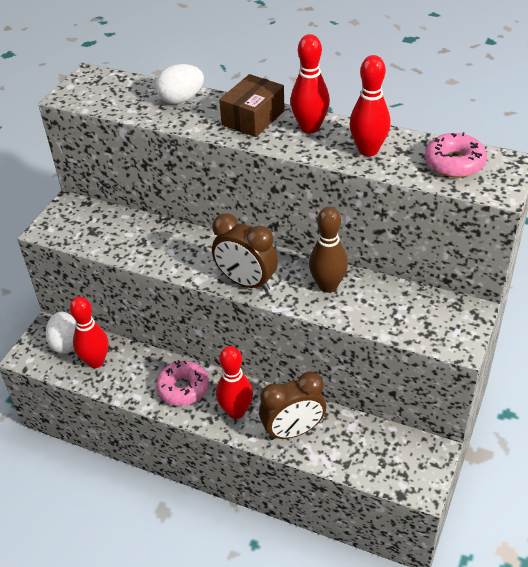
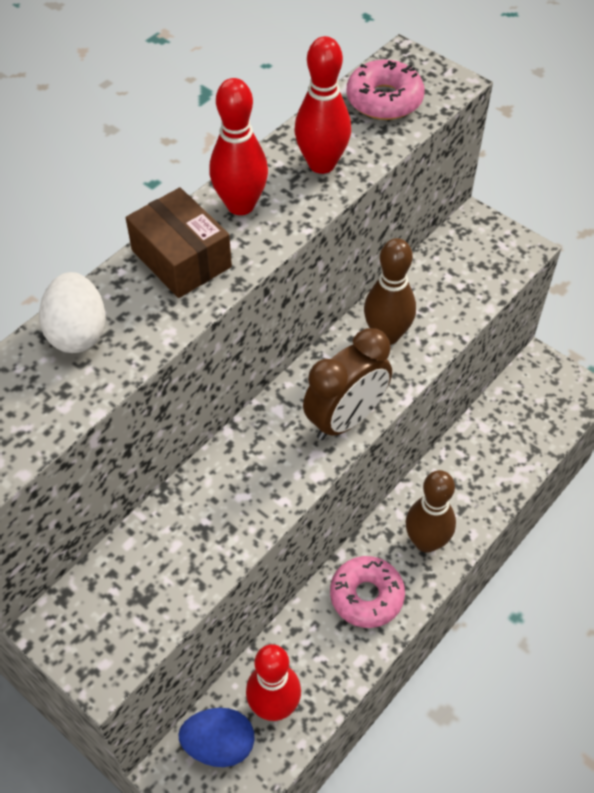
camera: 75 degrees left, 10 degrees up
white egg [45,312,76,354] -> blue egg [178,708,255,767]
red bowling pin [216,346,253,419] -> brown bowling pin [405,470,456,553]
brown clock [259,372,326,440] -> none

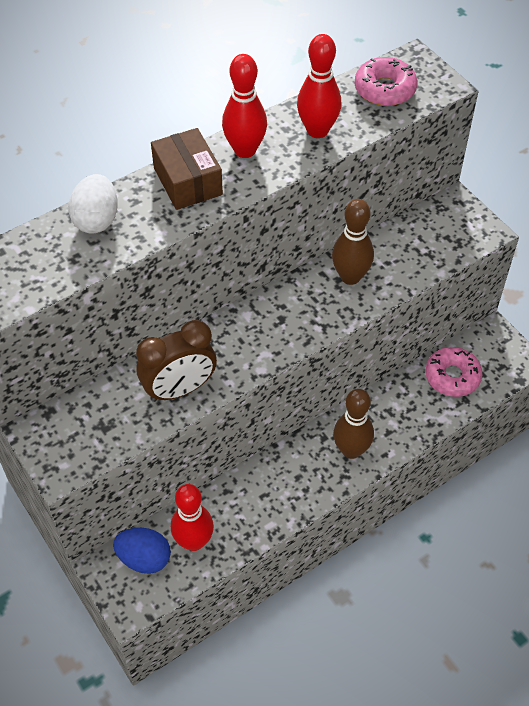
camera: 15 degrees right, 0 degrees up
brown clock [303,328,392,440] -> brown clock moved to [136,320,217,402]
pink donut [330,556,405,628] -> pink donut moved to [425,347,482,397]

